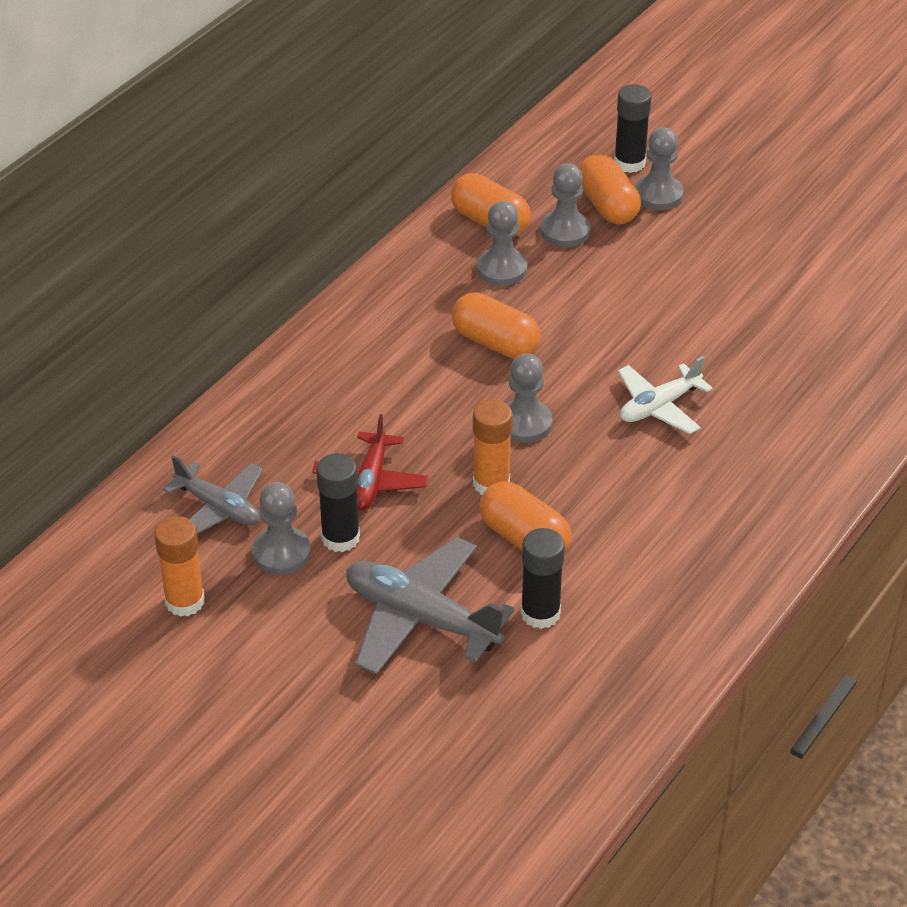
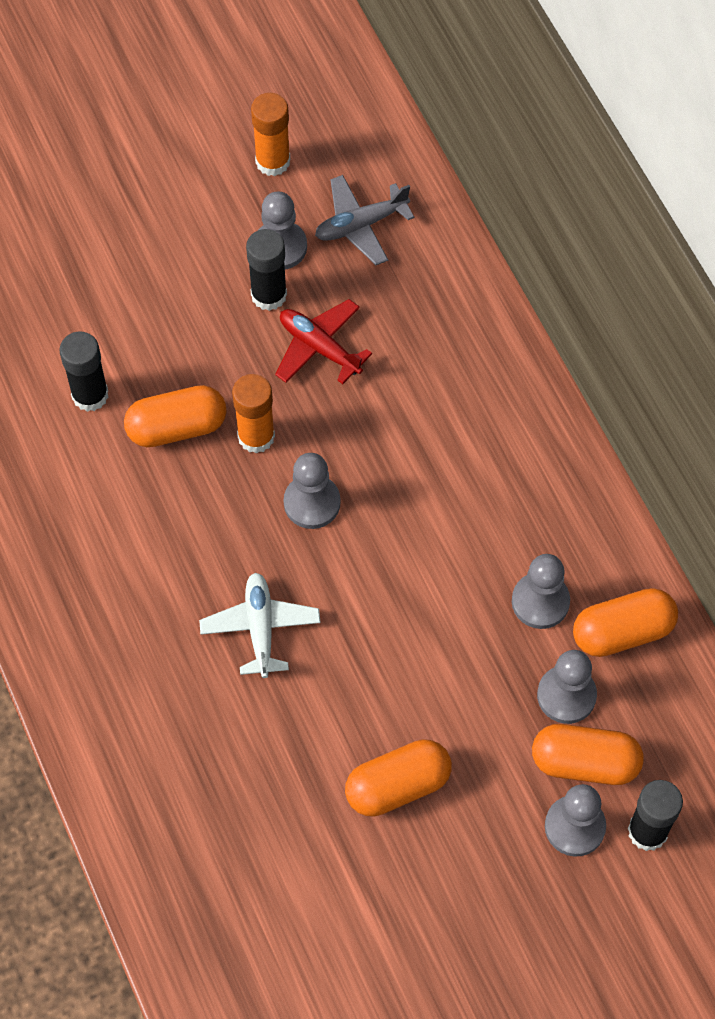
camera: 120 degrees right, 20 degrees up
grey plane [346,537,515,675] -> none
orange capsule [452,292,540,359] -> orange capsule moved to [345,739,452,817]

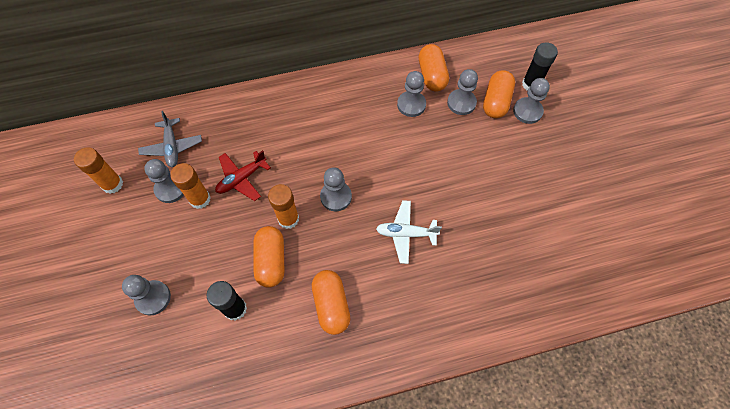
camera: 80 degrees left, 0 degrees up
black glue stick [246,229,287,311] -> orange glue stick [170,163,211,209]
orange capsule [345,739,452,817] -> orange capsule moved to [312,270,350,335]
none -> grey pawn [122,275,171,316]

